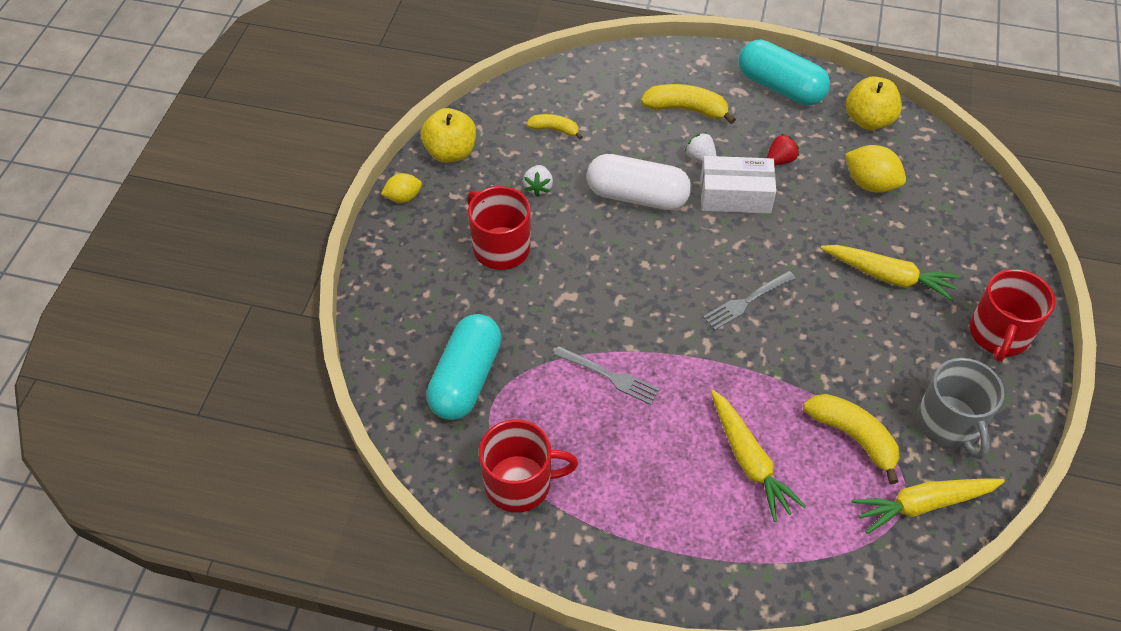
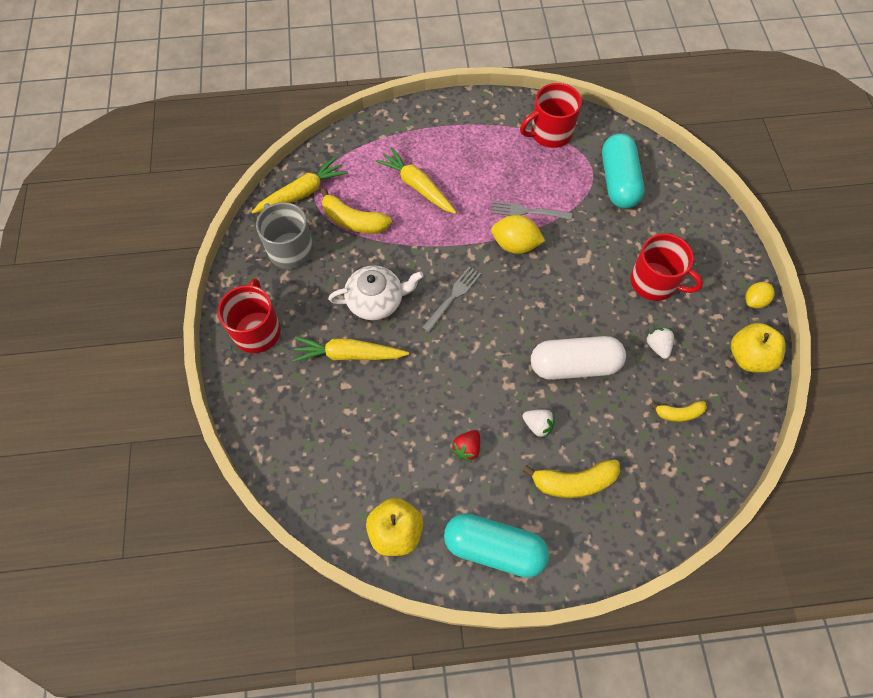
camera: 160 degrees right, 10 degrees up
white box [700,156,776,214] -> none
yellow lemon [845,145,906,193] -> yellow lemon moved to [491,215,545,254]
none -> white teapot [328,266,423,320]

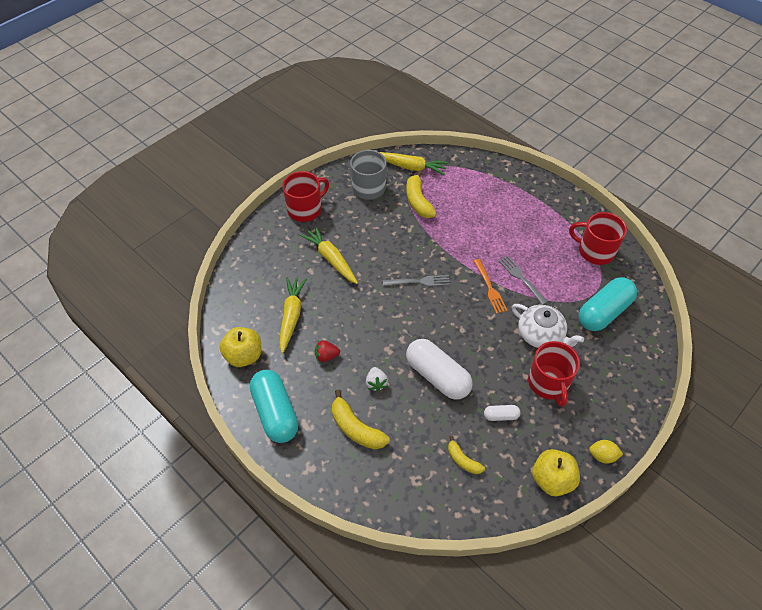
camera: 50 degrees right, 10 degrees down
white teapot [328,266,423,320] -> white teapot moved to [511,304,584,348]
yellow carrot [375,147,457,214] -> yellow carrot moved to [279,277,307,354]
yellow lemon [491,215,545,254] -> orange fork [474,259,508,314]
white strawberry [646,328,674,359] -> white capsule [484,405,520,421]

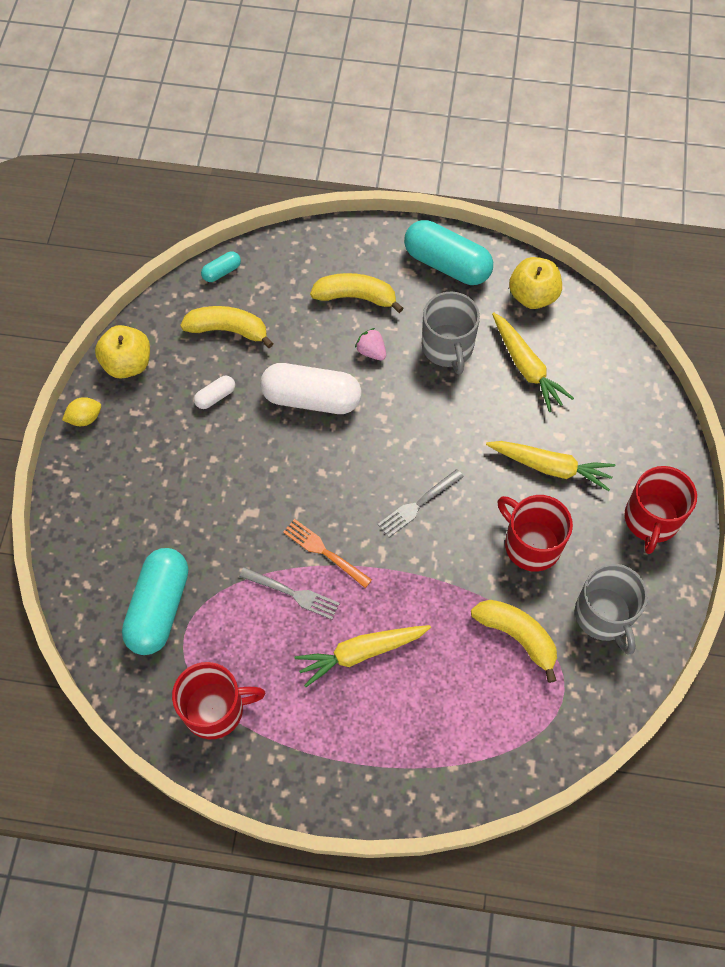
camera: 145 degrees right, 10 degrees up
red strawberry [315,340,340,362] -> grey mug [422,292,480,375]
white strawberry [366,367,388,392] -> pink strawberry [355,328,386,360]
yellow carrot [380,152,448,175] -> yellow carrot moved to [295,625,431,687]
yellow banana [448,436,485,474] -> yellow banana [180,306,274,348], size x1.66
white teapot [511,304,584,348] -> none
red mug [528,341,580,407] -> red mug moved to [497,495,573,572]
none -> turquoise capsule [201,252,241,282]

